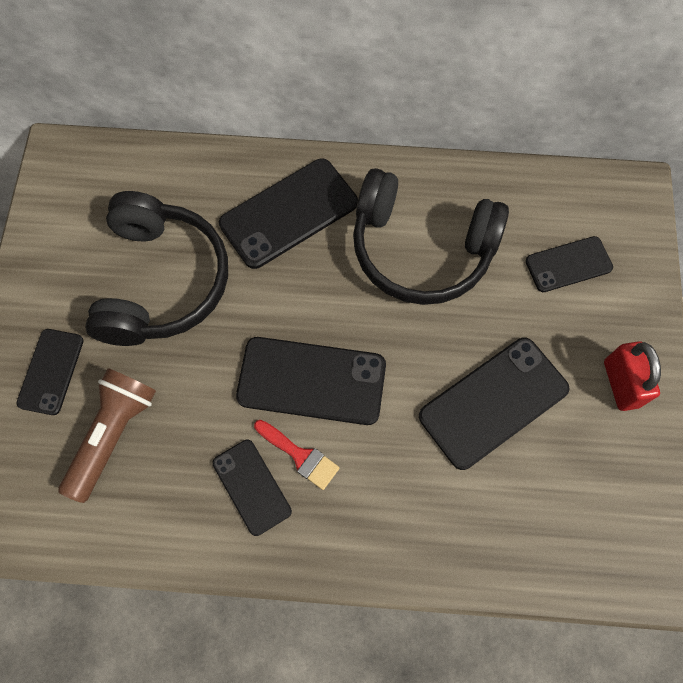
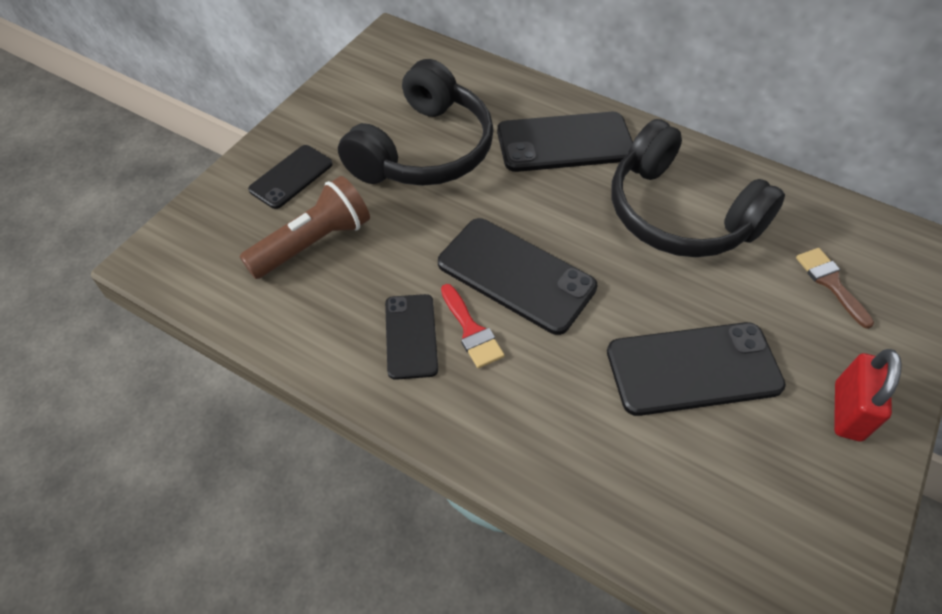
camera: 25 degrees right, 15 degrees down
black phone [526,236,613,292] -> brown brush [796,248,874,329]

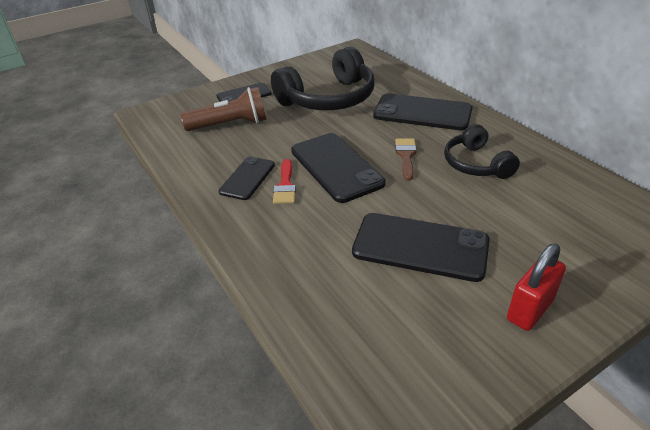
camera: 30 degrees right, 15 degrees down
black headphones [612,119,785,257] -> black headphones [444,124,520,179], size x0.59
brown brush [796,248,874,329] -> brown brush moved to [395,139,417,181]

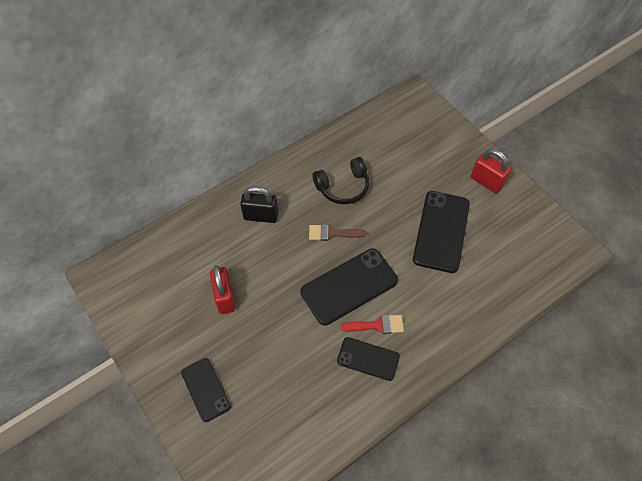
camera: 95 degrees left, 20 degrees up
brown flashlight [181,87,267,131] -> none
black headphones [271,47,374,110] -> red padlock [210,266,235,314]
black phone [373,93,473,130] -> black padlock [240,186,278,223]

